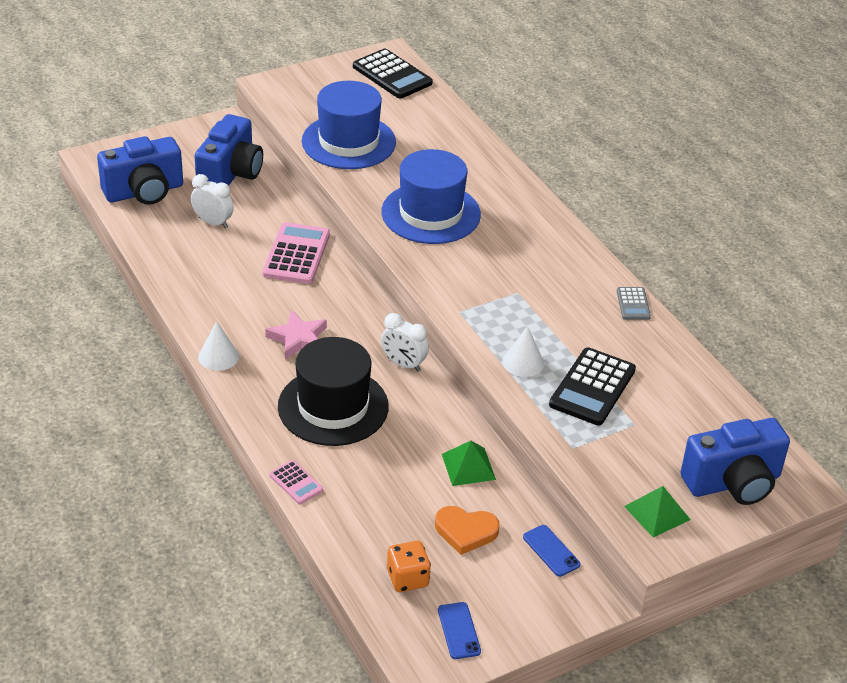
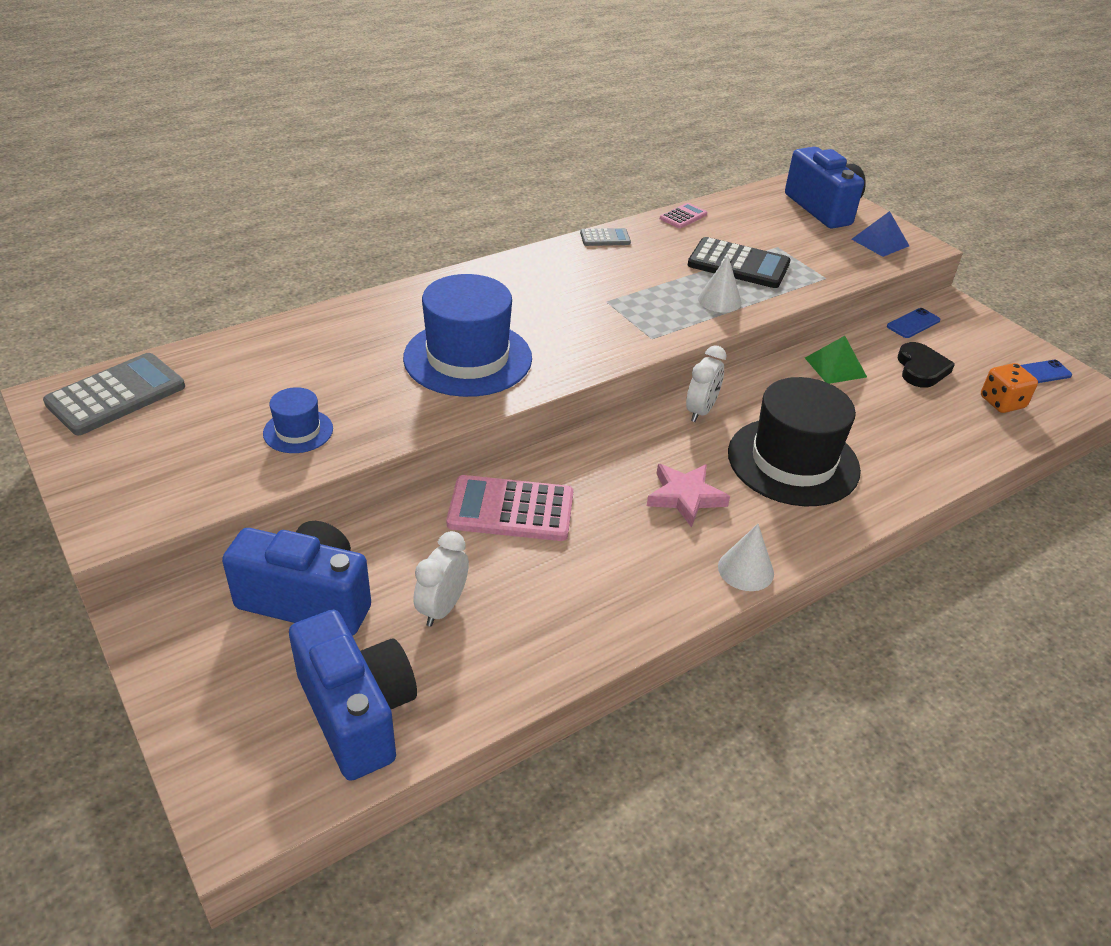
camera: 95 degrees left, 0 degrees up
pink calculator [269,460,323,504] -> pink calculator moved to [660,203,707,228]
blue hat [302,81,396,169] -> blue hat [263,387,333,453], size x0.48
black calculator [353,49,433,98] -> grey calculator [43,353,185,435]
orange heart [435,506,499,555] -> black heart [897,342,955,388]
green pyramid [624,486,691,537] -> blue pyramid [851,211,909,257]

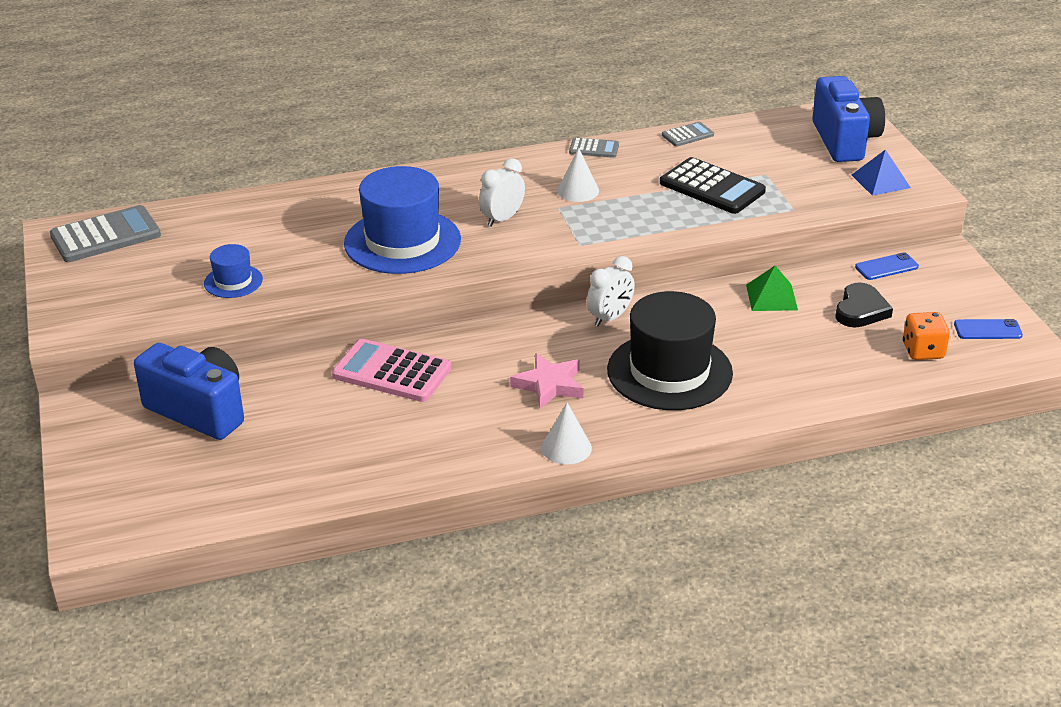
camera: 20 degrees right, 5 degrees down
blue camera [289,609,417,781] -> none
white clock [414,531,469,627] -> white clock moved to [479,158,525,227]
pink calculator [660,203,707,228] -> grey calculator [662,122,714,147]
white cone [698,256,742,313] -> white cone moved to [557,148,599,202]

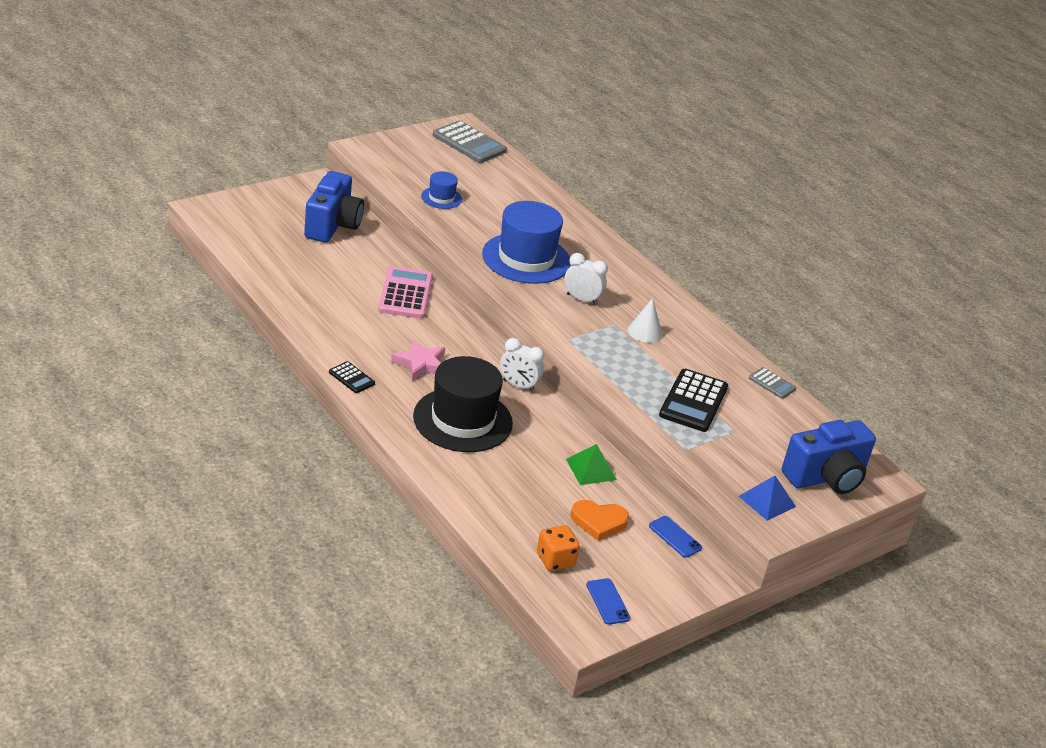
camera: 65 degrees right, 0 degrees up
white cone [542,403,592,465] -> black calculator [329,361,375,393]
grey calculator [569,138,619,158] -> none
black heart [835,282,893,327] -> orange heart [571,500,629,541]

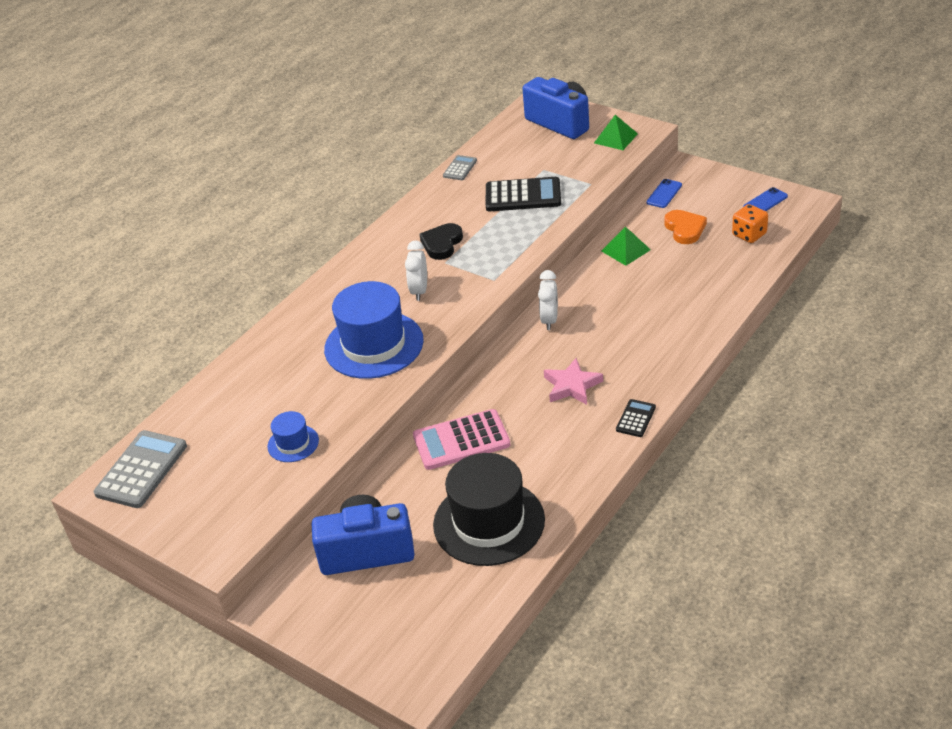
camera: 100 degrees left, 5 degrees up
black hat [413,356,513,452] -> black hat moved to [433,453,545,566]
white cone [628,298,663,343] -> black heart [420,223,463,260]
blue pyramid [739,476,796,521] -> green pyramid [594,115,638,150]

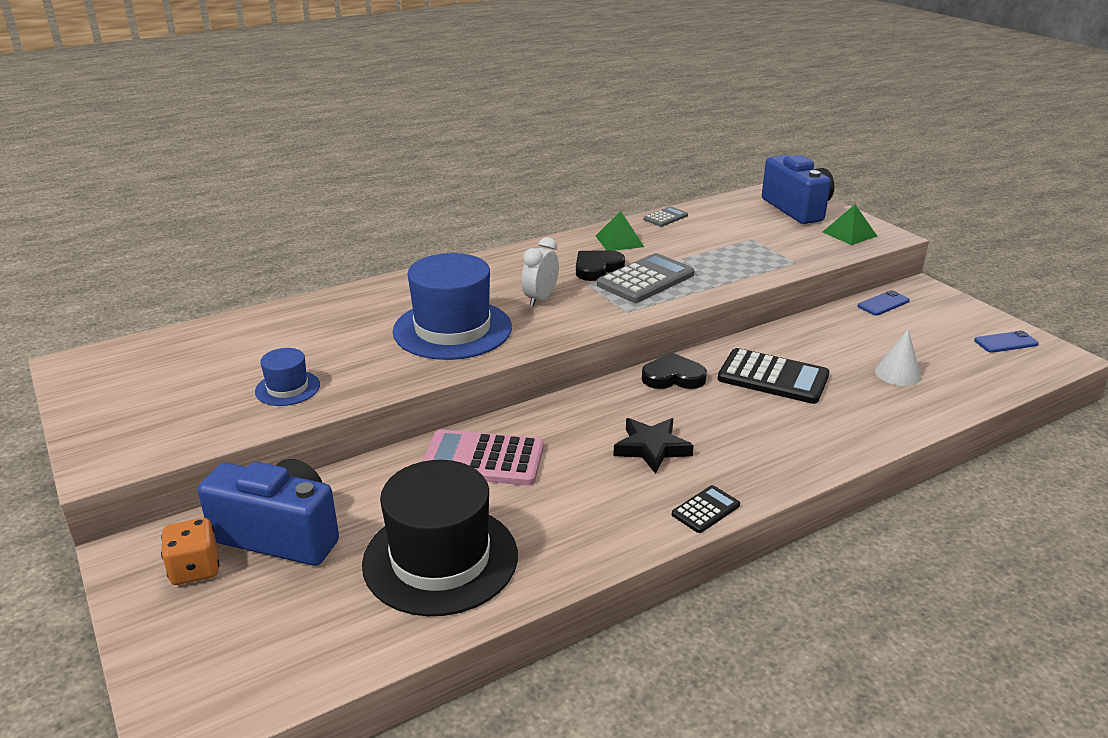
camera: 20 degrees right, 10 degrees down
grey calculator [94,430,187,508] -> grey calculator moved to [597,253,695,303]
black calculator [486,177,561,211] -> black calculator moved to [718,348,829,404]
white clock [538,270,558,330] -> black heart [642,352,707,389]
pink star [544,358,603,405] -> black star [613,418,694,474]
green pyramid [601,226,651,266] -> green pyramid moved to [596,211,644,251]
orange heart [664,210,707,244] -> none
orange dice [732,204,768,243] -> orange dice moved to [161,518,220,585]
none -> white cone [875,329,921,386]

